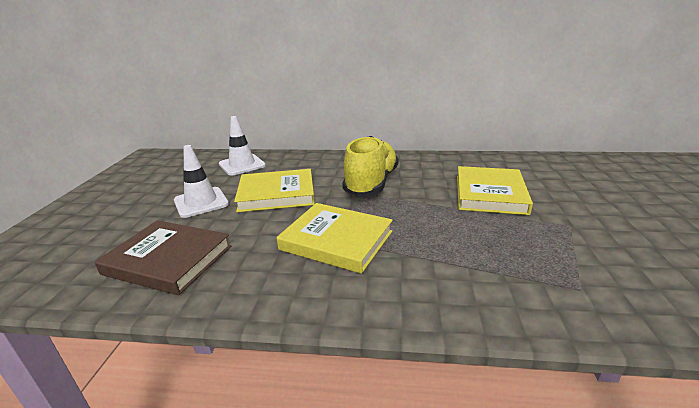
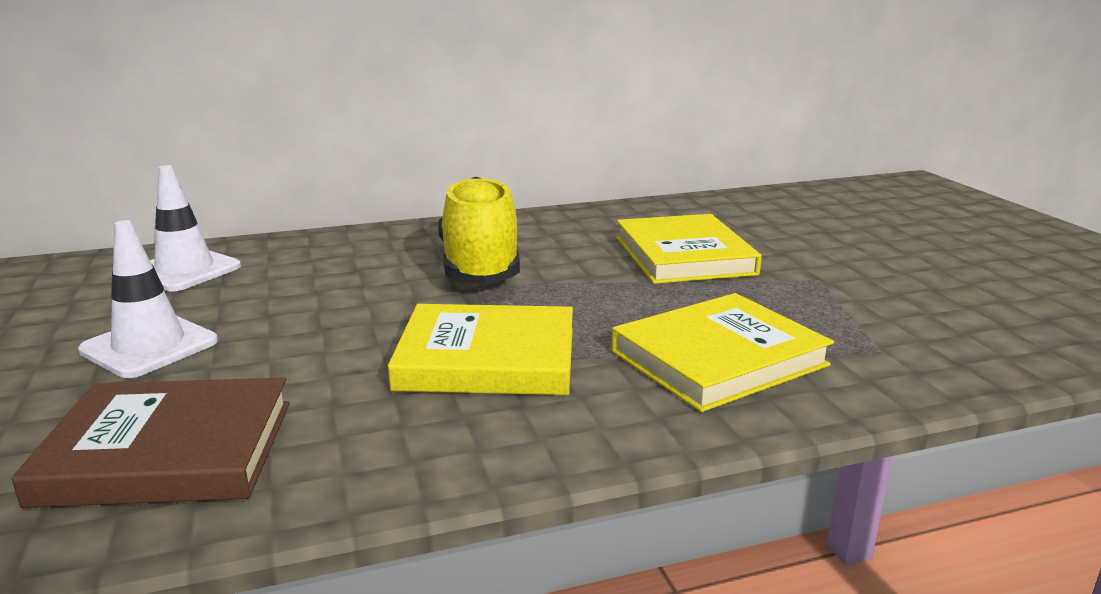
camera: 25 degrees left, 5 degrees down
yellow book [234,169,315,212] -> yellow book moved to [611,293,834,412]

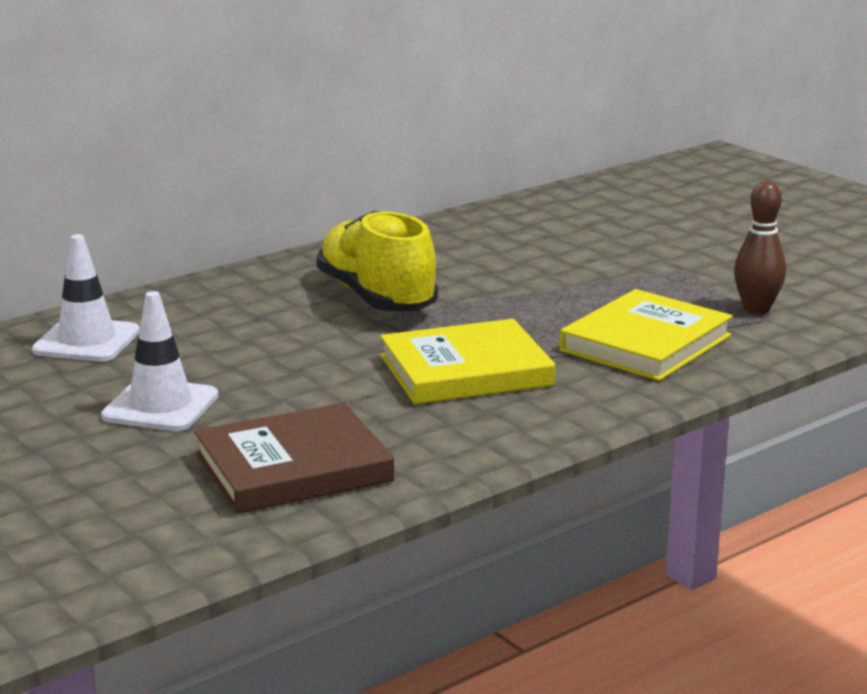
camera: 20 degrees left, 0 degrees up
yellow book [616,214,762,284] -> none
none -> brown bowling pin [734,181,786,315]

